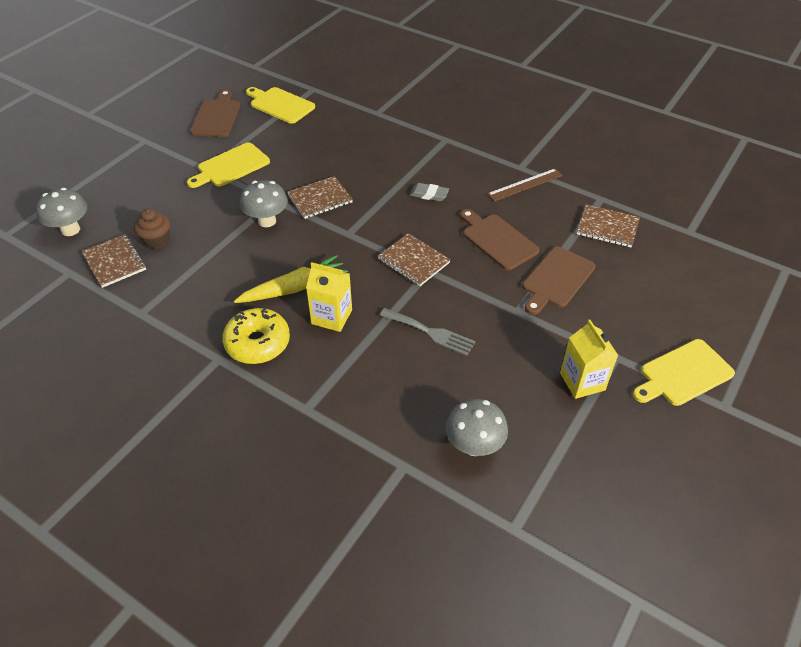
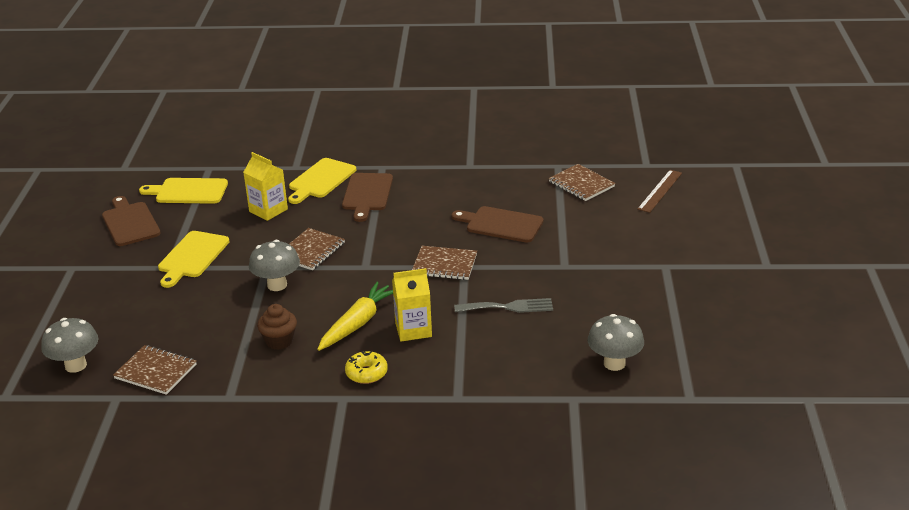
camera: 30 degrees left, 15 degrees down
brown cupcake [134,208,170,249] -> brown cupcake moved to [257,304,297,350]
yellow donut [222,307,290,364] -> yellow donut [345,351,388,384], size x0.63
grey eraser [410,183,449,201] -> none
brown ruler [487,169,563,201] -> brown ruler moved to [638,170,682,213]
brown cutting board [522,247,595,315] -> brown cutting board moved to [342,173,393,222]
yellow carton [560,320,618,399] -> yellow carton moved to [243,152,288,221]
brown notebook [577,205,640,247] -> brown notebook turned 60 degrees clockwise [548,164,615,201]
yellow cutting board [633,339,735,406] -> yellow cutting board moved to [288,158,356,204]

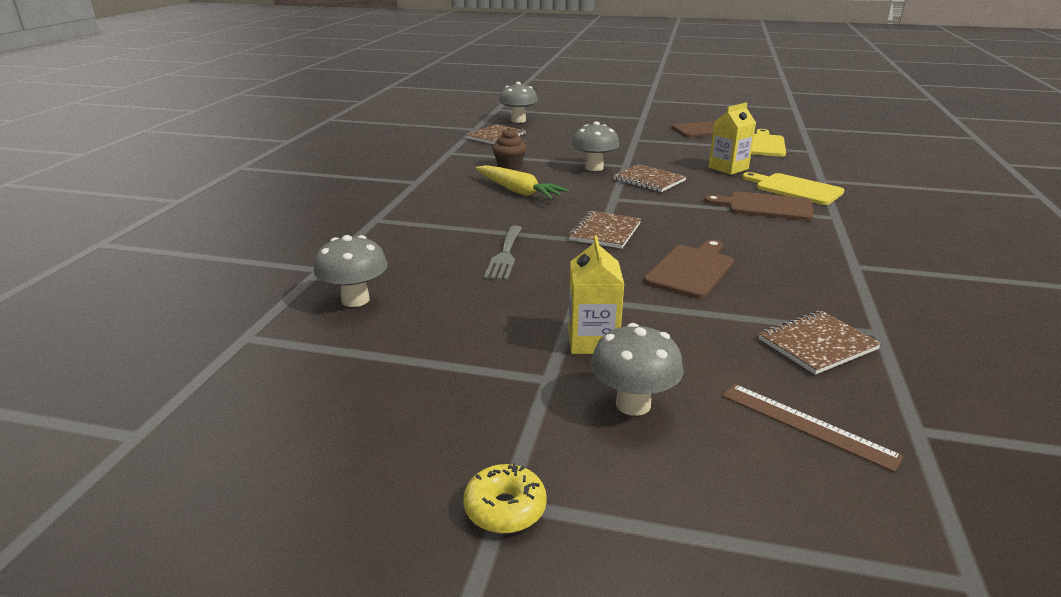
camera: 100 degrees right, 5 degrees down
yellow cutting board [158,231,230,288] -> none
yellow donut [345,351,388,384] -> yellow donut moved to [463,463,547,534]
yellow carton [392,268,432,341] -> yellow carton moved to [568,235,624,354]
none -> grey mushroom [591,323,684,416]

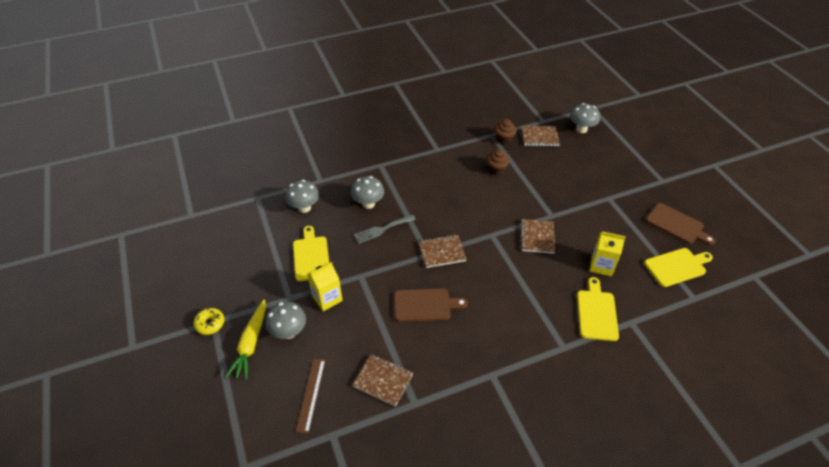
camera: 55 degrees right, 20 degrees up
yellow carrot [475,165,569,199] -> yellow carrot moved to [225,299,266,380]
grey mushroom [572,121,619,171] -> grey mushroom moved to [351,176,384,209]
brown cutting board [704,191,814,221] -> none
none -> yellow cutting board [293,226,329,281]
none -> brown cupcake [494,119,516,144]

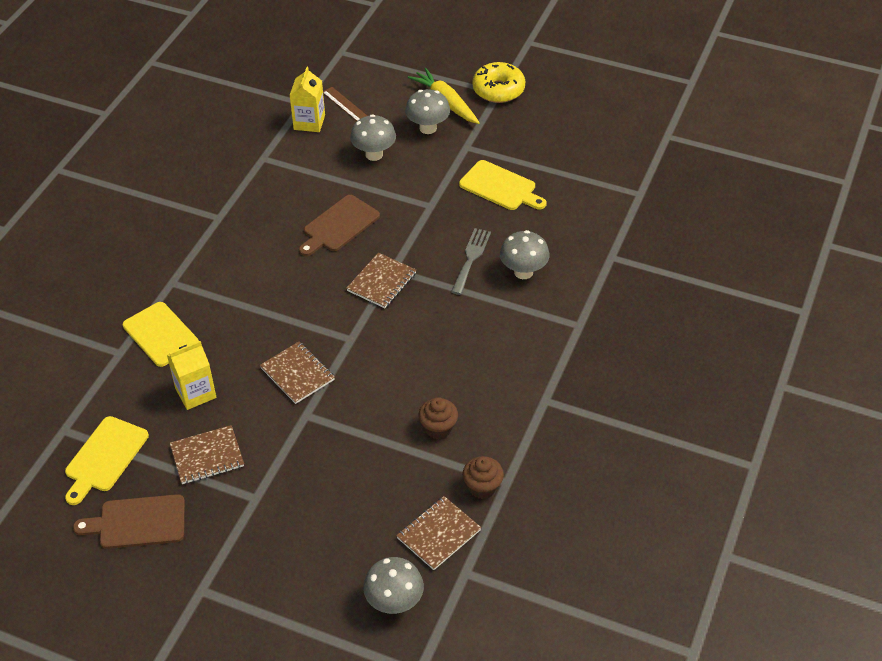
camera: 135 degrees right, 0 degrees up
yellow donut [194,308,224,335] -> yellow donut [472,62,525,103], size x1.59
grey mushroom [285,180,319,213] -> grey mushroom moved to [350,114,396,161]
yellow carton [307,262,343,311] -> yellow carton moved to [289,67,325,132]
brown notebook [352,354,413,407] -> brown notebook moved to [170,425,244,484]

